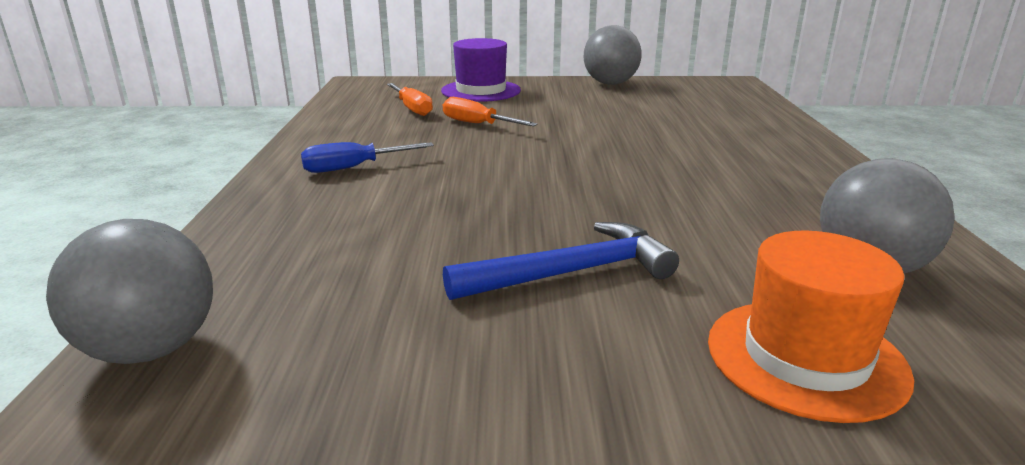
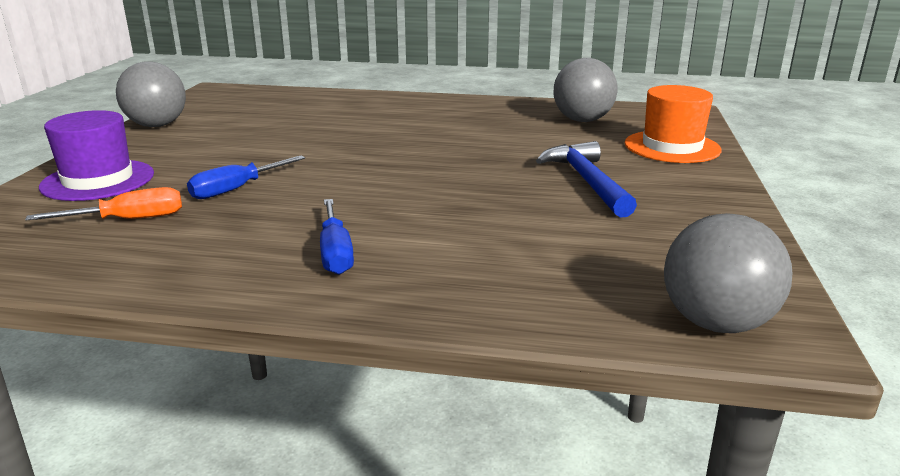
camera: 80 degrees left, 0 degrees up
orange screwdriver [443,97,538,126] -> blue screwdriver [187,156,305,199]

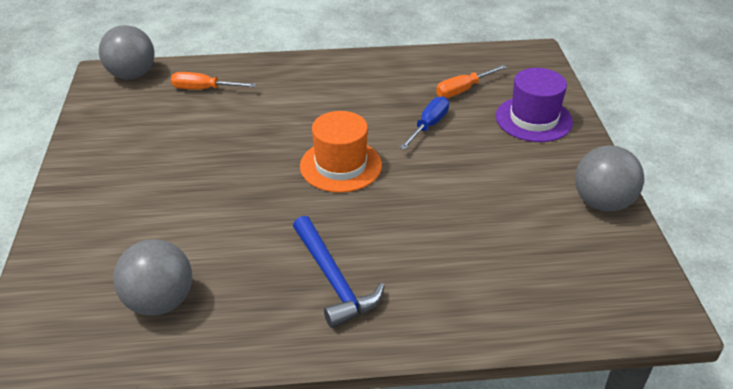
camera: 165 degrees right, 15 degrees up
blue screwdriver [320,199,354,275] -> none
blue hammer [536,141,637,218] -> blue hammer moved to [293,216,385,328]
orange hat [625,85,722,163] -> orange hat moved to [300,111,382,193]
none -> orange screwdriver [171,72,256,90]

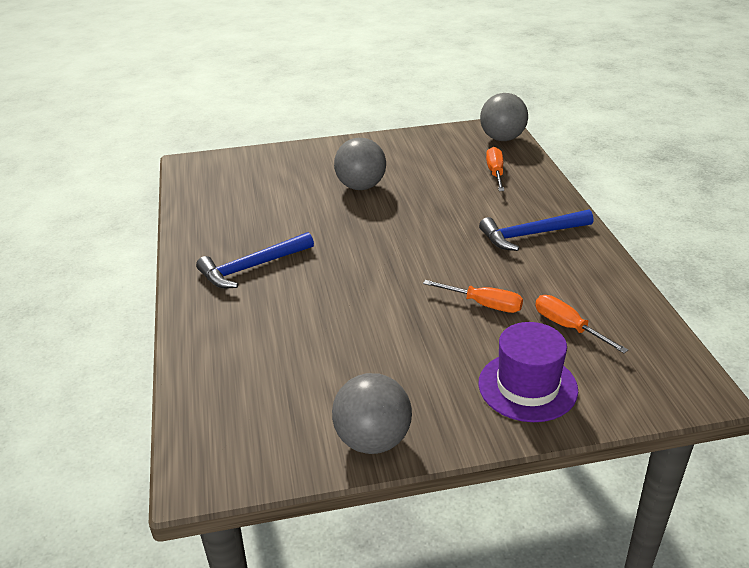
camera: 85 degrees right, 5 degrees down
grey ball [113,239,192,316] -> grey ball moved to [334,138,386,190]
orange hat [300,111,382,193] -> none
blue screwdriver [399,96,449,150] -> orange screwdriver [423,280,523,313]
none -> blue hammer [479,209,593,251]

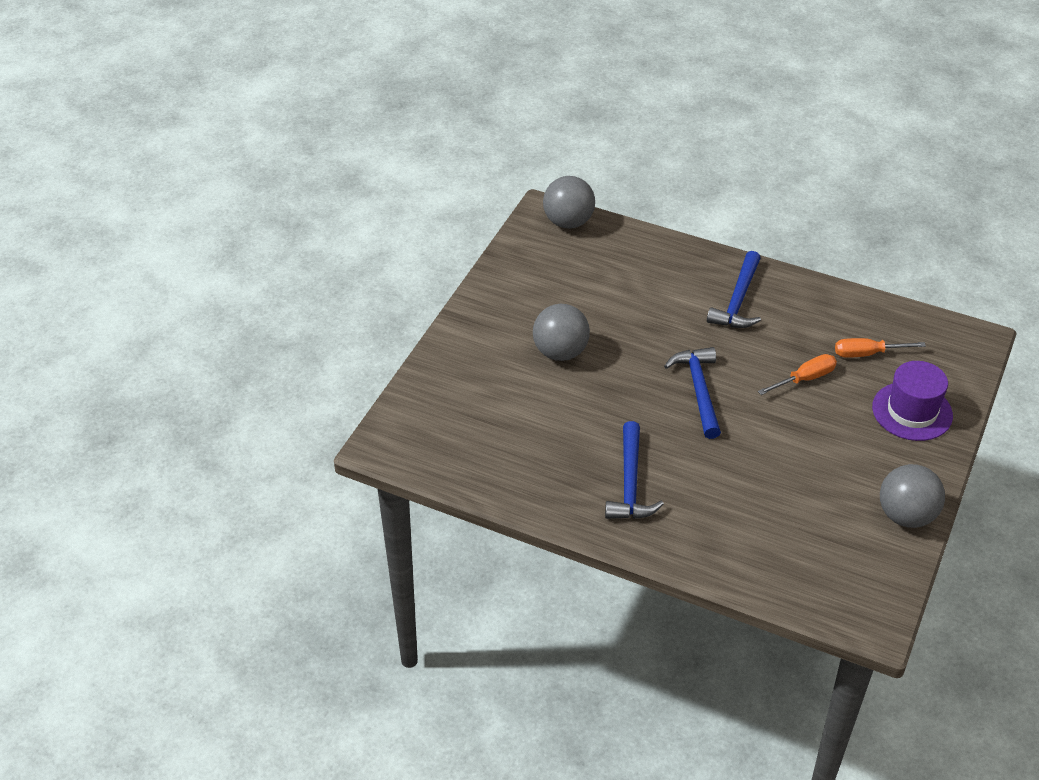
camera: 55 degrees left, 10 degrees up
orange screwdriver [486,147,504,191] -> none
none -> blue hammer [664,347,721,439]

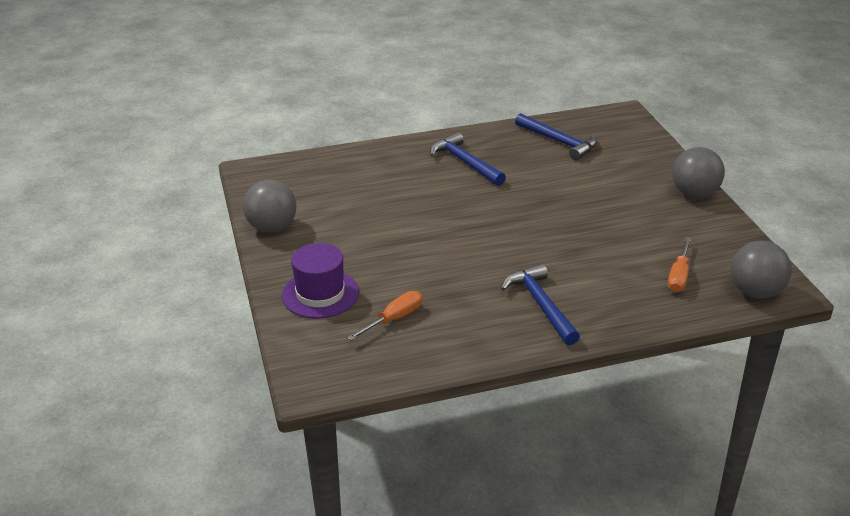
camera: 140 degrees right, 10 degrees down
grey ball [533,304,590,361] -> grey ball moved to [672,147,725,198]
blue hammer [664,347,721,439] -> blue hammer moved to [515,113,597,160]
orange screwdriver [758,354,837,395] -> orange screwdriver moved to [668,237,692,292]

